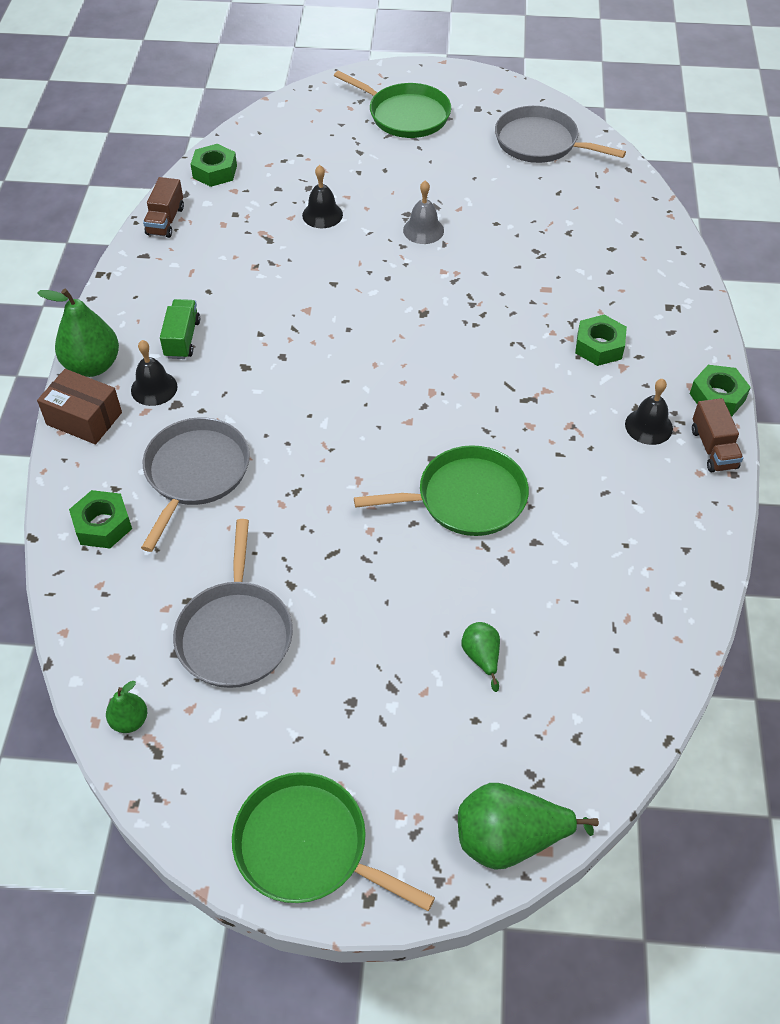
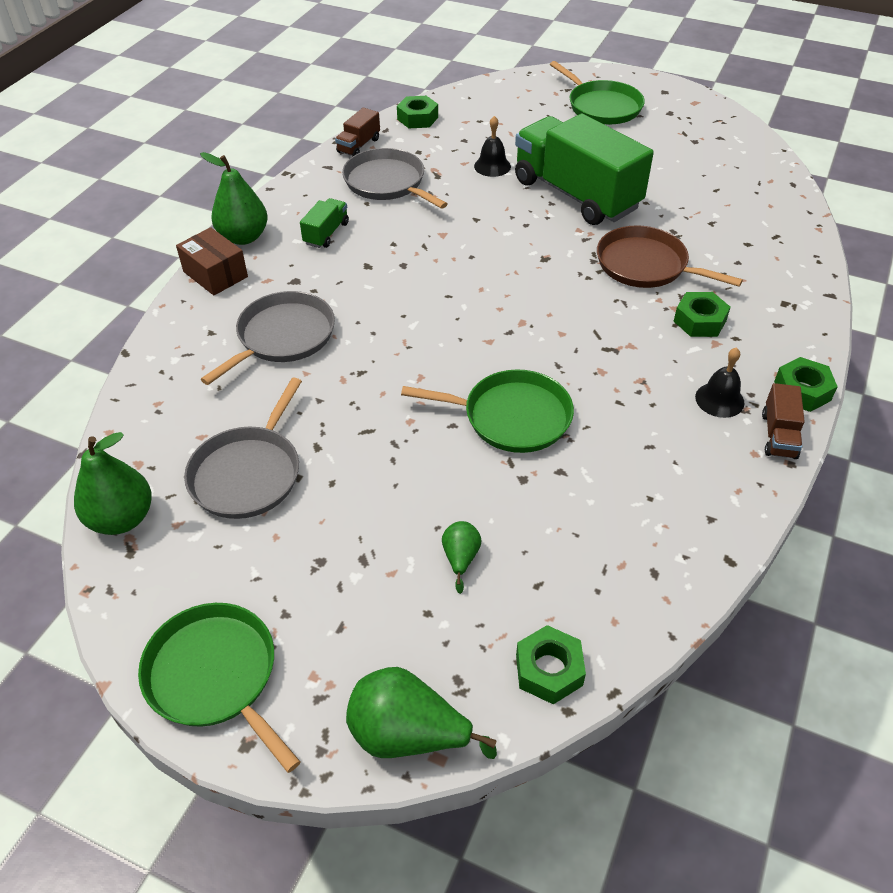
camera: 20 degrees right, 5 degrees down
green nut [69,490,132,548] -> green nut moved to [516,625,586,704]
green pear [106,681,147,733] -> green pear [74,432,152,535], size x1.90
black bell [131,340,177,406] -> none
grey bell [403,180,444,244] -> green truck [515,114,654,225]
grey pan [495,106,626,163] -> grey pan moved to [342,148,447,209]
none -> brown pan [597,225,743,288]

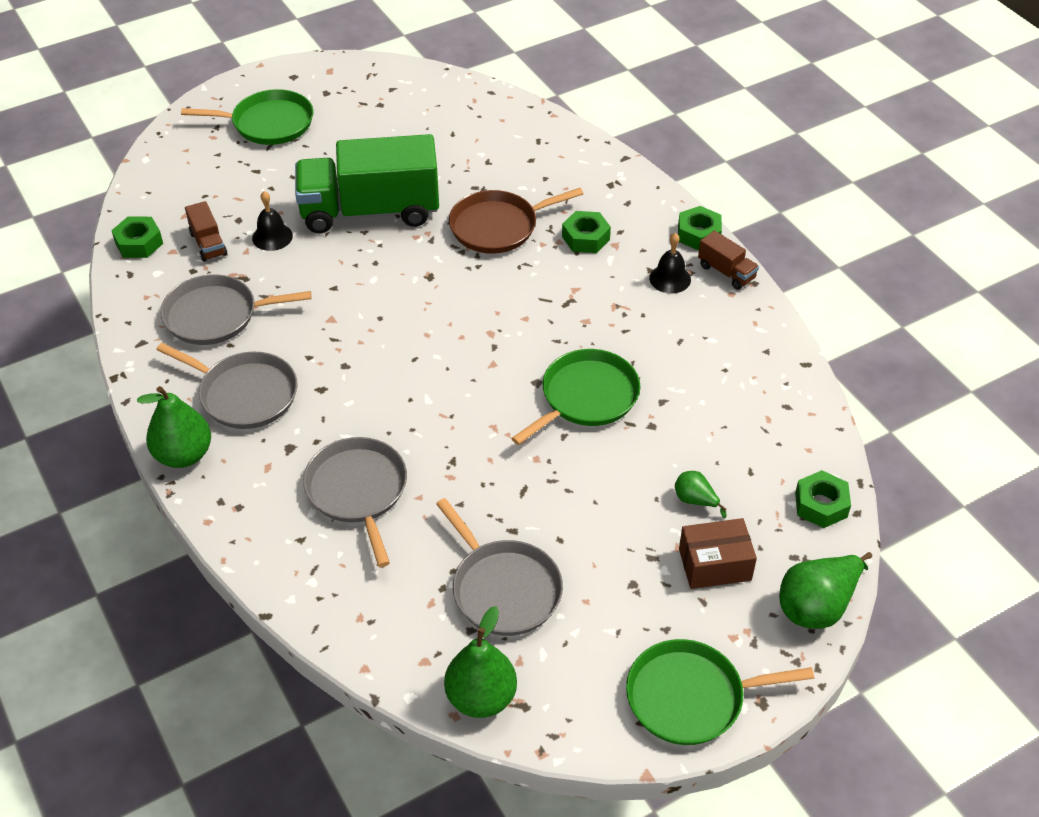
camera: 55 degrees left, 0 degrees up
brown box [176,227,248,295] -> brown box moved to [679,518,757,589]
green truck [300,198,349,248] -> grey pan [156,343,297,429]
brown truck [335,108,380,156] -> brown truck moved to [185,201,227,262]

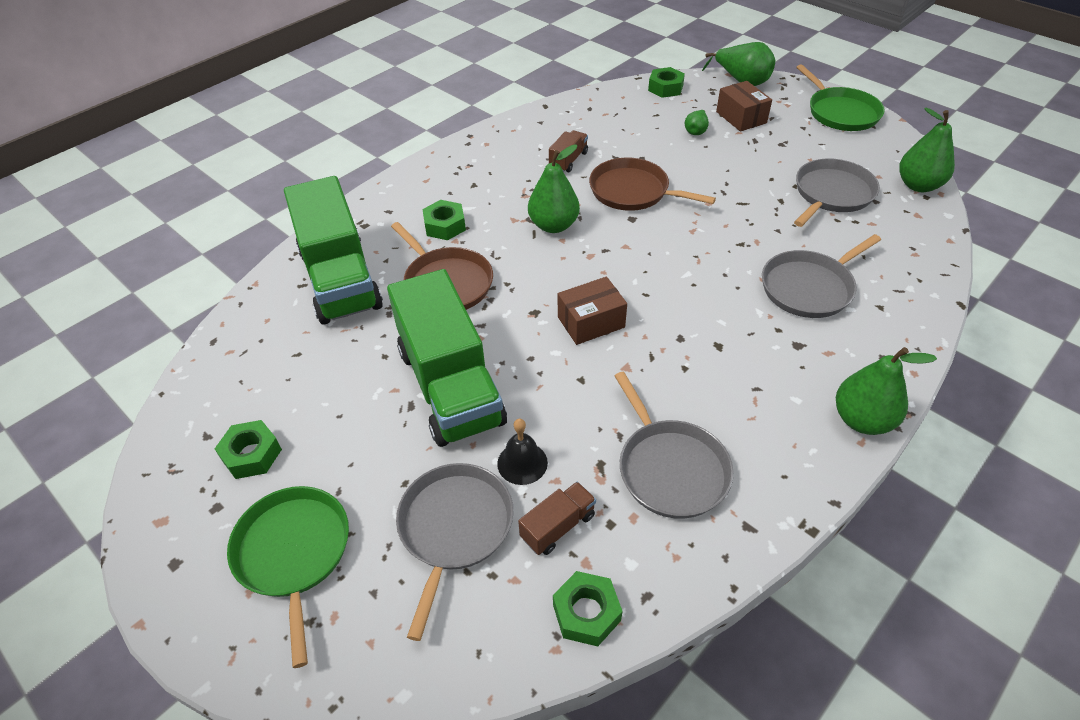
camera: 105 degrees left, 0 degrees up
grey pan [156,343,297,429] -> grey pan moved to [396,463,514,641]
green pan [511,349,640,445] -> brown pan [589,158,716,211]
black bell [649,233,691,294] -> none
green nut [678,206,722,251] -> green nut moved to [215,420,282,479]
brown truck [698,230,759,290] -> brown truck moved to [549,130,588,172]
none -> green truck [284,176,383,325]
none -> green pear [528,145,580,233]
none -> brown box [558,277,627,345]

